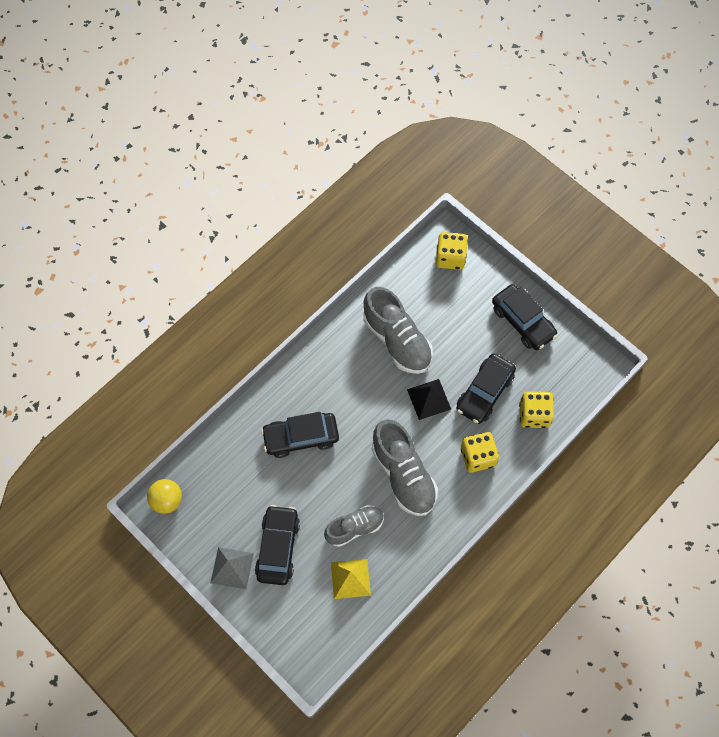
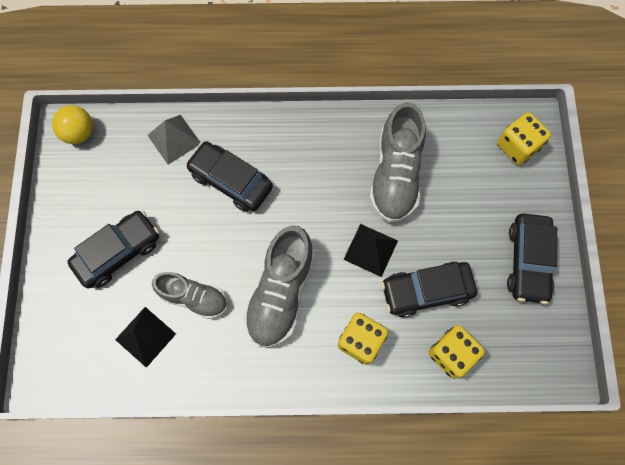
camera: 45 degrees right, 5 degrees up
grey pyramid [210,547,254,589] -> grey pyramid moved to [147,115,201,165]
yellow pyramid [331,559,371,599] -> black pyramid [115,307,176,368]

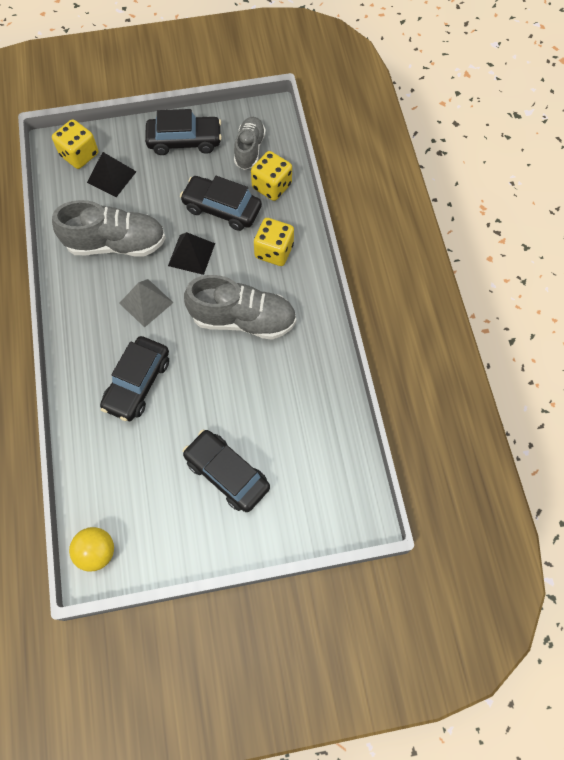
camera: 100 degrees left, 5 degrees down
black pyramid [115,307,176,368] -> black pyramid moved to [87,152,137,197]
grey pyramid [147,115,201,165] -> grey pyramid moved to [119,279,173,327]
grey shoe [152,272,227,319] -> grey shoe moved to [234,117,266,170]
black car [381,261,477,318] -> black car turned 135 degrees clockwise [180,176,262,231]

